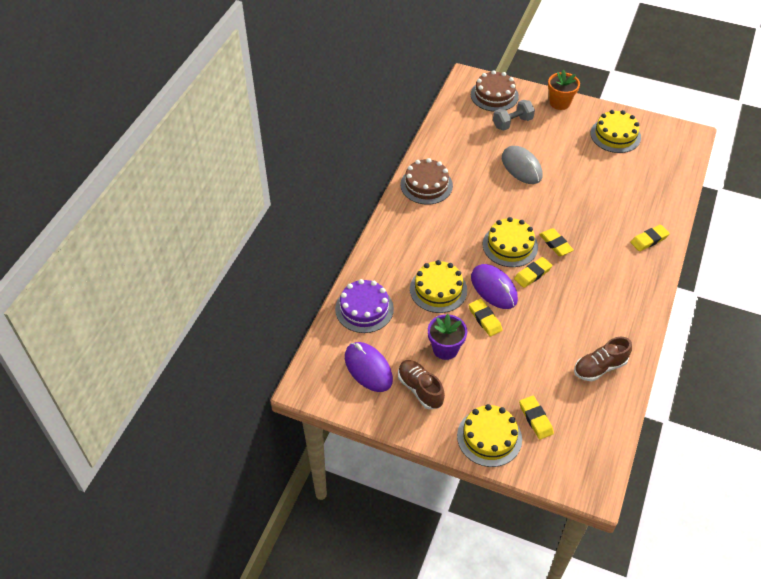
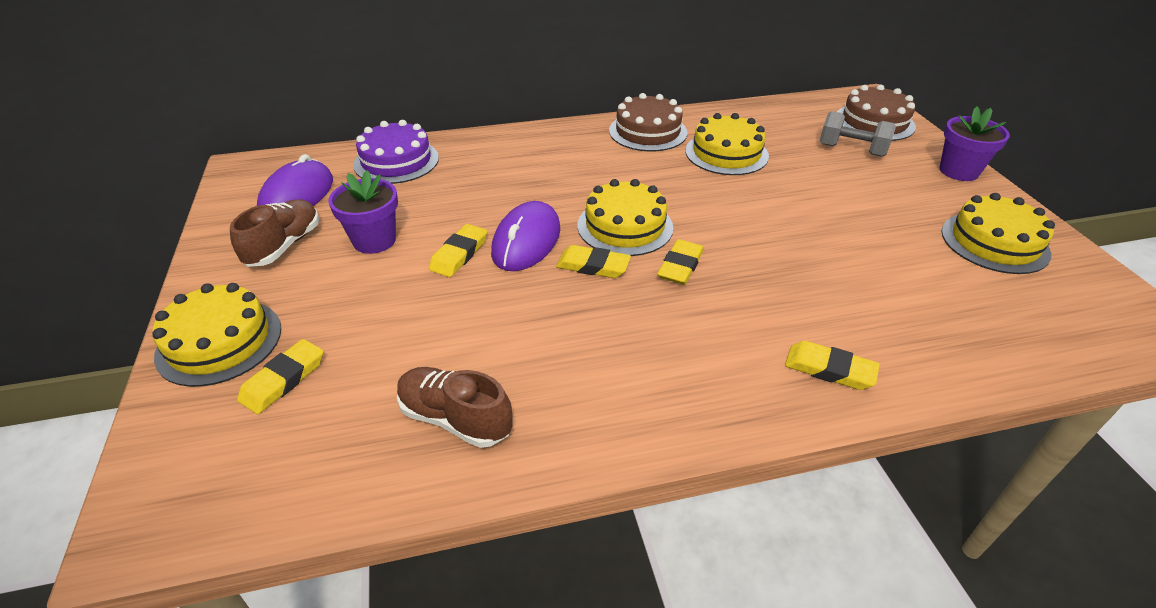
camera: 55 degrees right, 10 degrees down
yellow cake [410,260,467,313] -> yellow cake moved to [685,113,769,175]
grey mouse [502,146,542,184] -> none
orange flower pot [548,70,580,110] -> purple flower pot [939,106,1010,181]

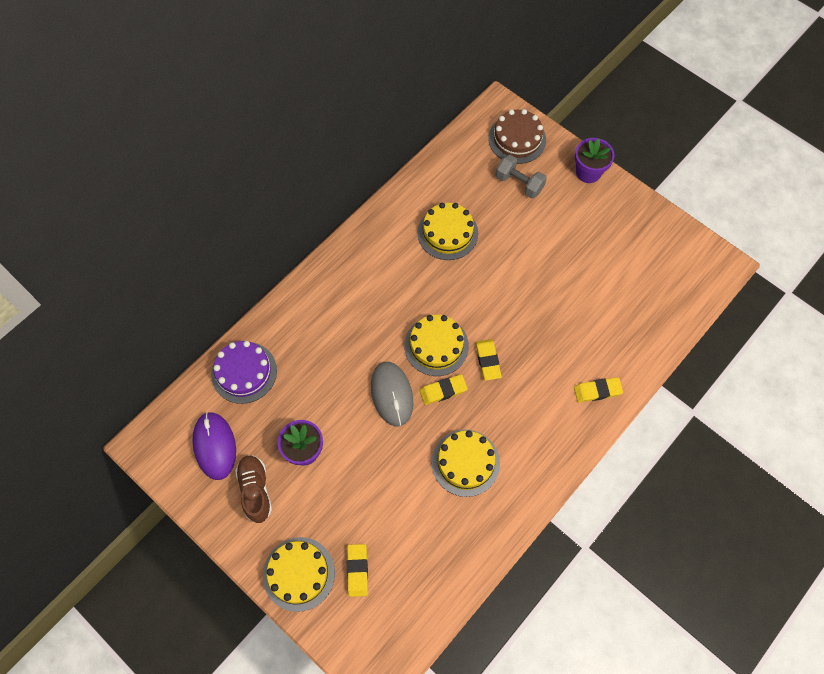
camera: 35 degrees left, 25 degrees up
brown shoe [397,367,513,448] -> none
yellow eraser [429,224,487,277] -> none
purple mouse [491,201,560,271] -> grey mouse [371,362,413,426]
brown cake [609,93,687,152] -> none
grey dumbbell [820,111,896,157] -> grey dumbbell turned 45 degrees clockwise [496,155,547,199]
yellow cake [941,193,1055,274] -> yellow cake moved to [432,429,500,497]

